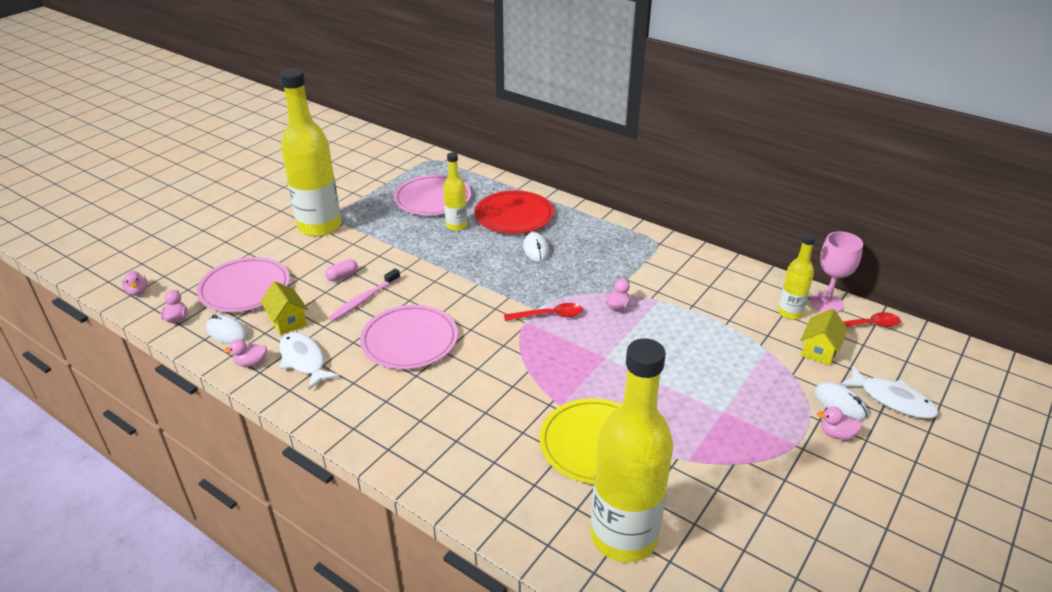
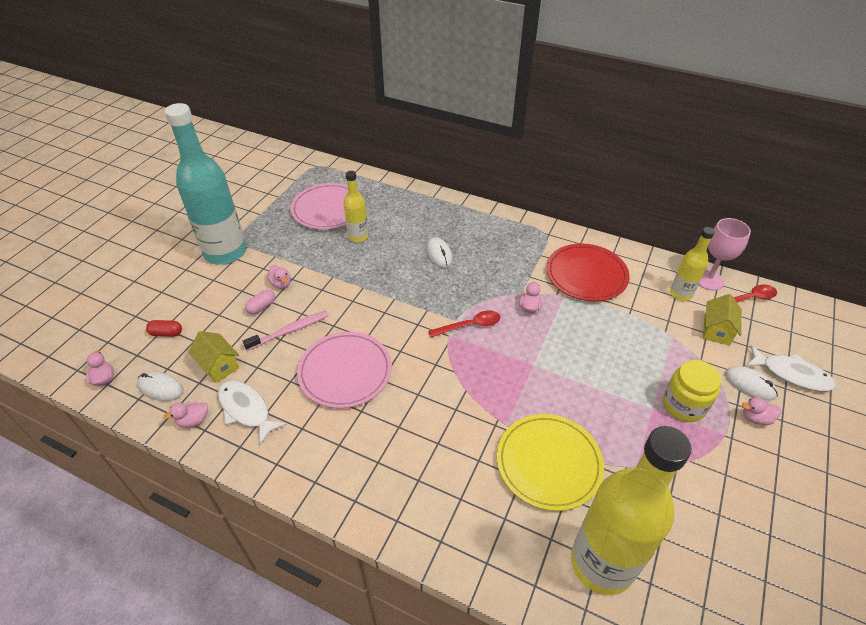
camera: 10 degrees left, 10 degrees up
pink duck [122,270,147,296] -> pink duck moved to [267,265,290,289]
pink plate [196,257,290,312] -> red capsule [146,320,182,337]
yellow bottle [280,68,341,237] -> turquoise bottle [164,103,246,265]
pink toothbrush [329,269,400,321] -> pink toothbrush turned 150 degrees counterclockwise [243,311,328,351]
red plate [475,190,554,234] -> red plate moved to [546,244,630,301]
none -> yellow jar [663,360,721,422]

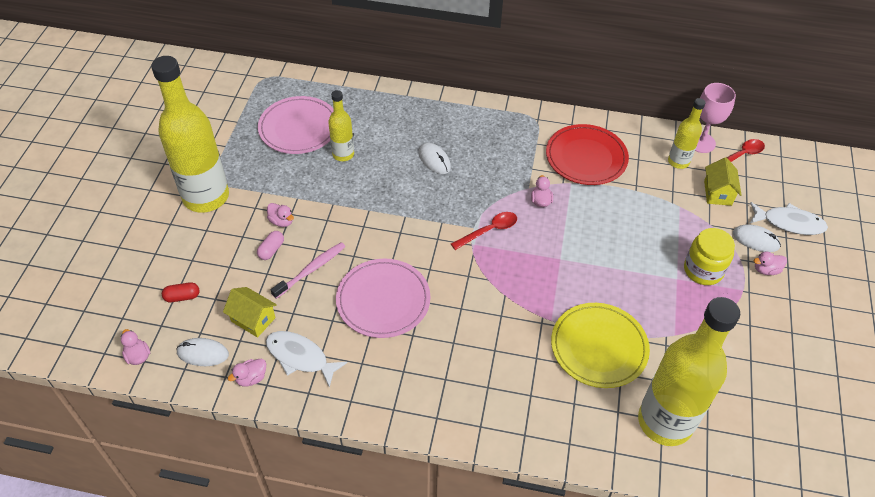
camera: 15 degrees left, 5 degrees up
turquoise bottle [164,103,246,265] -> yellow bottle [151,56,229,212]

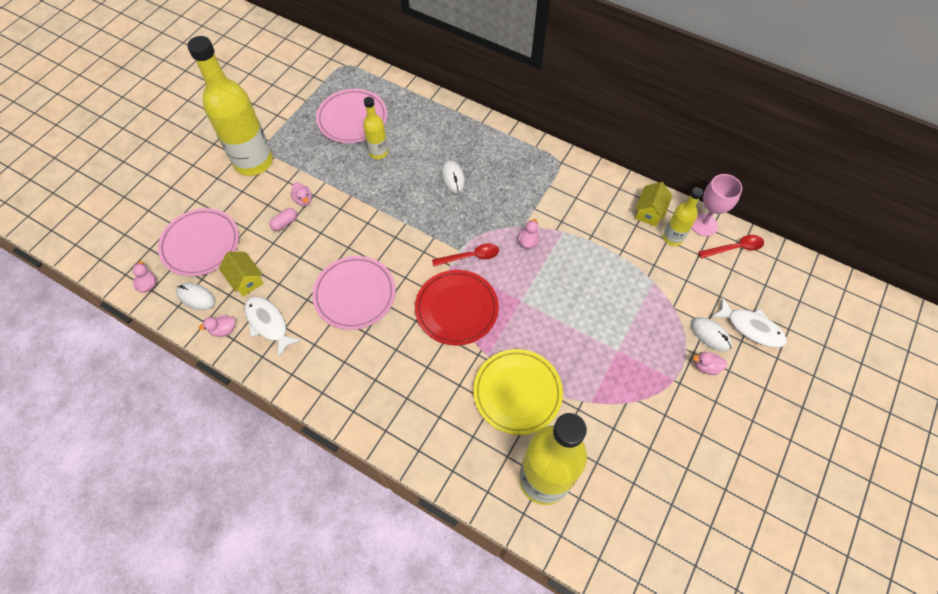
camera: 20 degrees right, 10 degrees up
red capsule [162,282,200,302] -> pink plate [158,208,239,276]
pink toothbrush [271,242,345,299] -> none
red plate [546,124,629,185] -> red plate moved to [415,270,499,345]
yellow jar [684,228,735,285] -> none
yellow house [704,157,742,206] -> yellow house moved to [635,182,672,226]

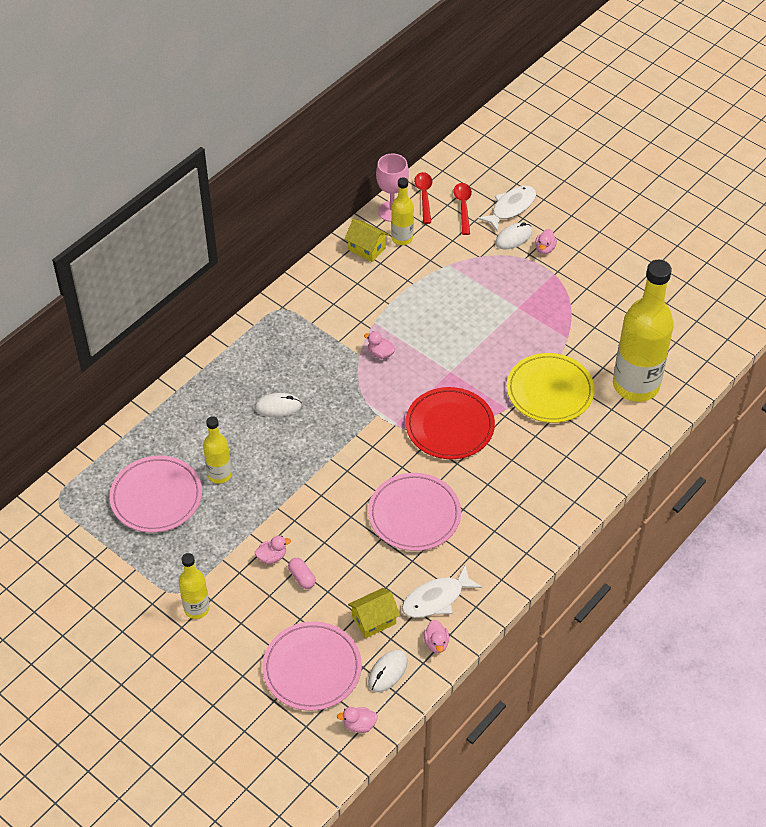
camera: 80 degrees left, 10 degrees down
yellow bottle [187,36,273,176] -> yellow bottle [179,553,210,619], size x0.49
red spoon [432,243,499,267] -> red spoon moved to [453,183,472,235]

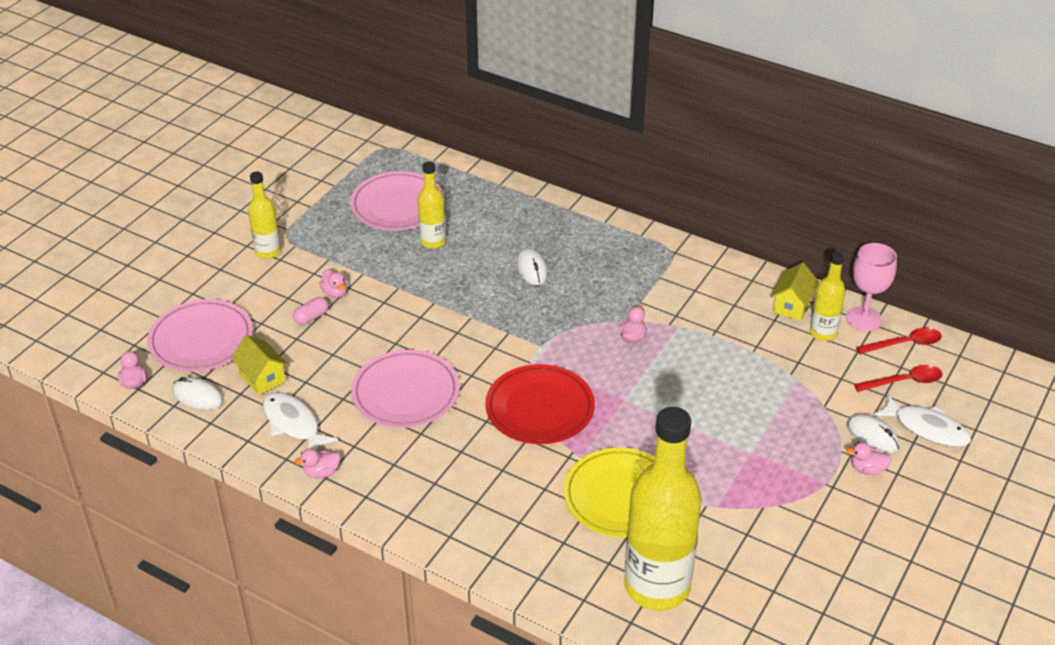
camera: 80 degrees right, 10 degrees down
pink duck [423,620,449,653] -> pink duck moved to [294,448,341,478]

